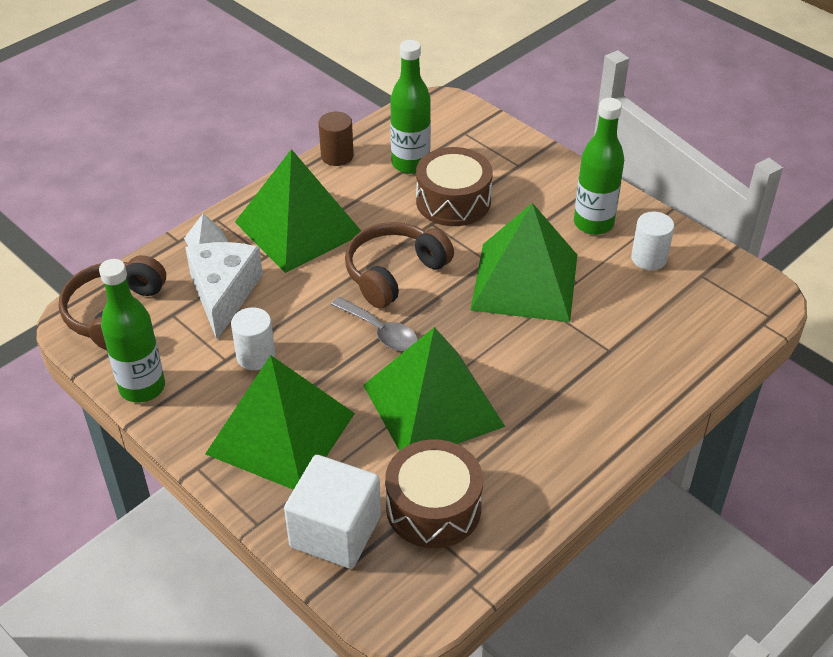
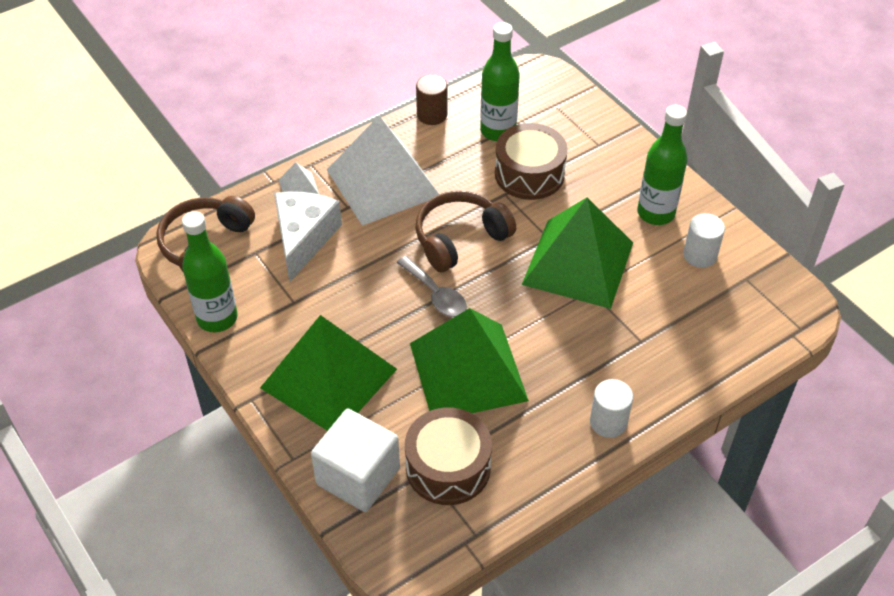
camera: 10 degrees right, 5 degrees up
white cylinder [231,308,275,370] -> white cylinder moved to [590,379,633,438]
green pyramid [235,149,361,273] -> white pyramid [327,116,439,226]

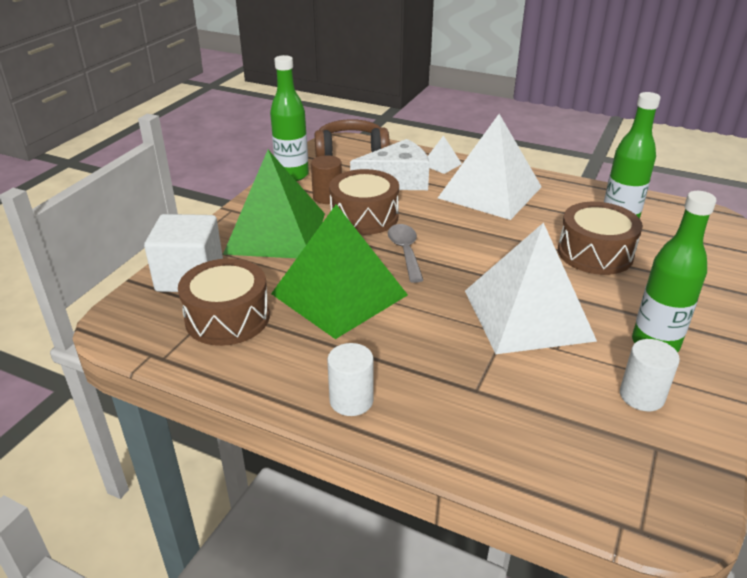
camera: 60 degrees right, 15 degrees down
grey spoon [396,256,467,317] -> grey spoon turned 150 degrees clockwise [388,224,423,283]
brown headphones [415,191,516,272] -> none
brown cylinder [416,75,447,125] -> brown cylinder moved to [311,155,342,204]
green pyramid [522,197,633,309] -> white pyramid [465,222,597,354]
none -> brown drum [329,169,399,235]

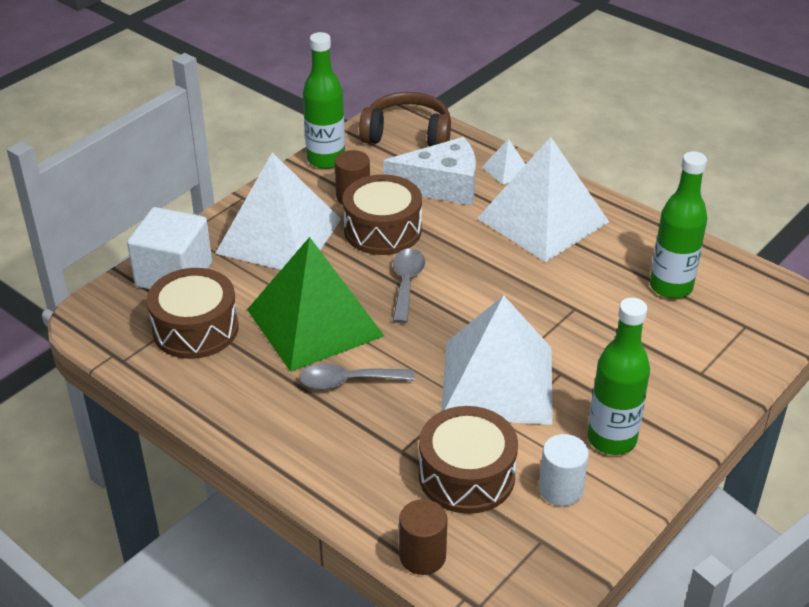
camera: 15 degrees right, 5 degrees up
green pyramid [223,150,325,258] -> white pyramid [215,153,341,270]
white cylinder [327,343,374,416] -> none
brown drum [558,202,643,275] -> brown drum moved to [419,406,518,514]
none -> grey spoon [299,363,415,390]
none -> brown cylinder [399,499,448,575]

